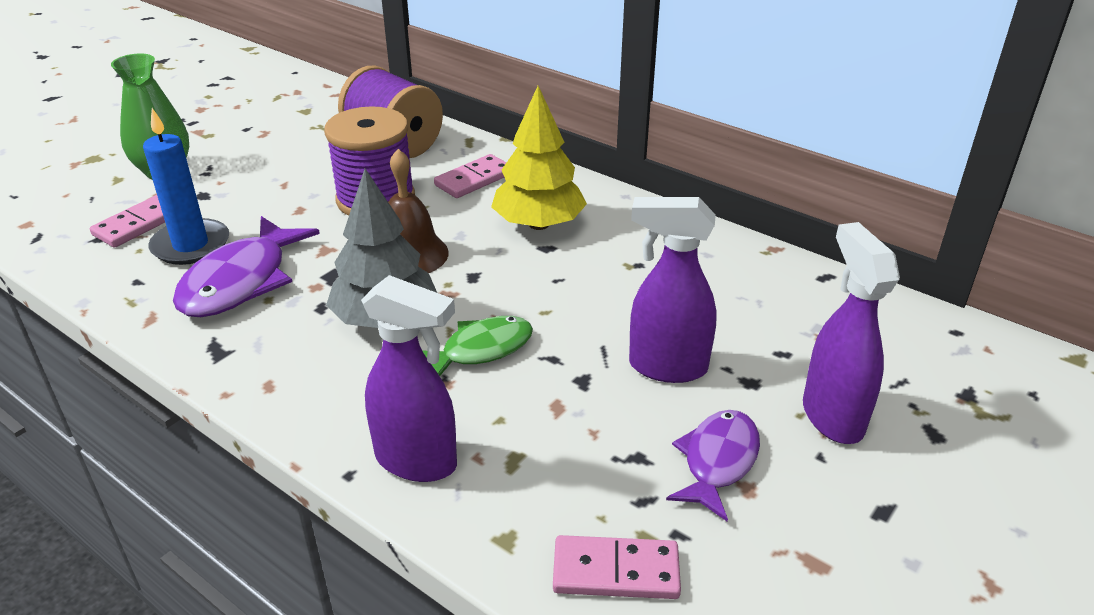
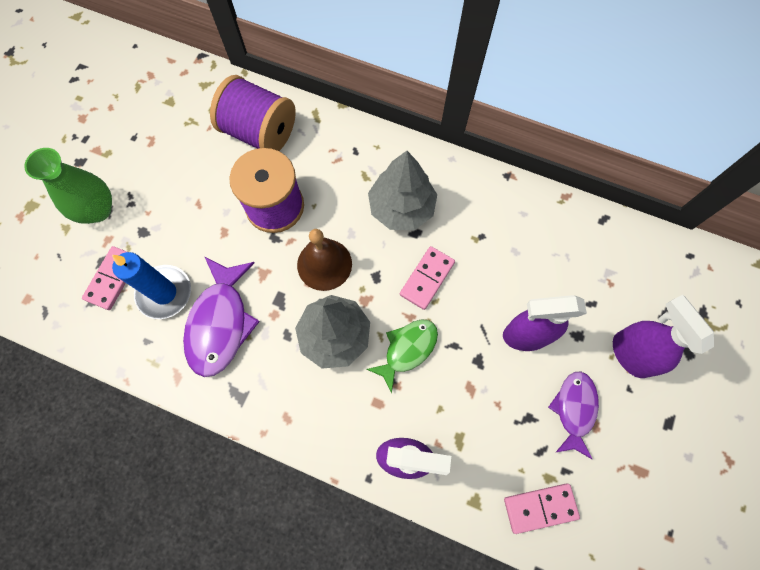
camera: 15 degrees left, 35 degrees up
pink domino [434,154,507,198] -> pink domino moved to [400,246,455,310]
yellow tree [491,86,587,230] -> grey tree [368,151,437,230]

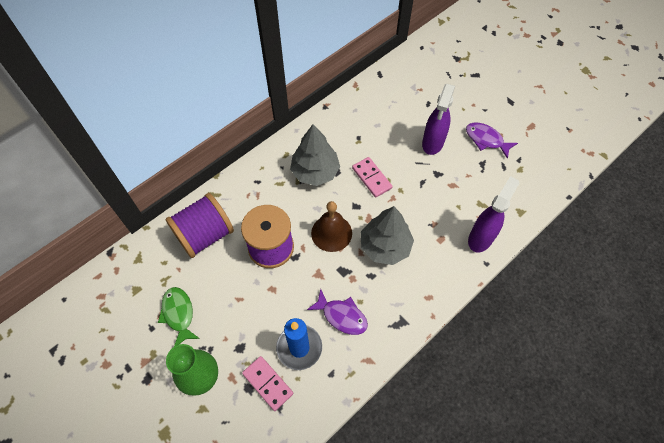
camera: 65 degrees left, 10 degrees down
purple fish [183,257,260,377] -> purple fish [307,289,368,335], size x0.65
green fish [366,320,438,394] -> green fish moved to [158,287,200,347]
pink domino [504,483,580,534] -> none
purple spray bottle [613,295,714,378] -> none

